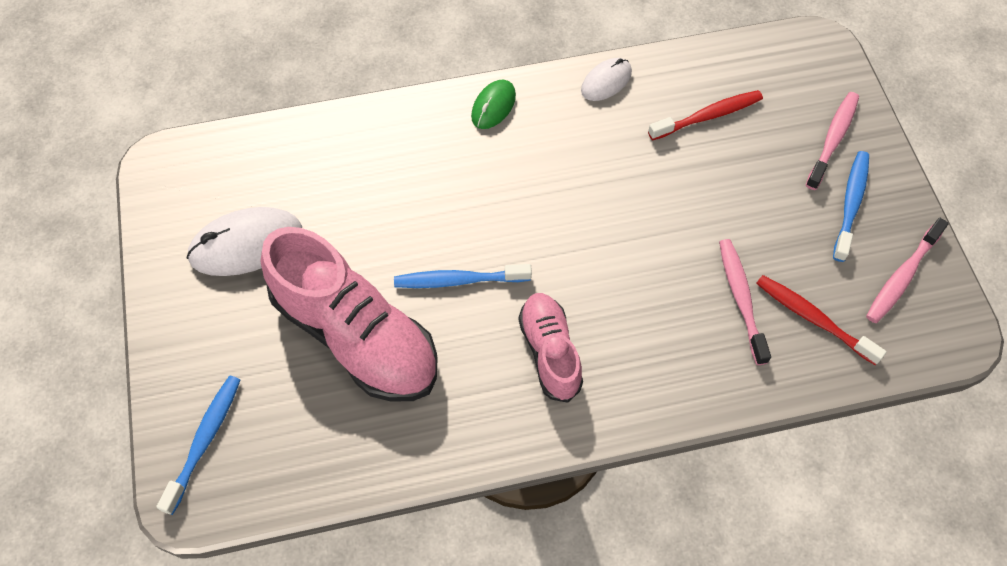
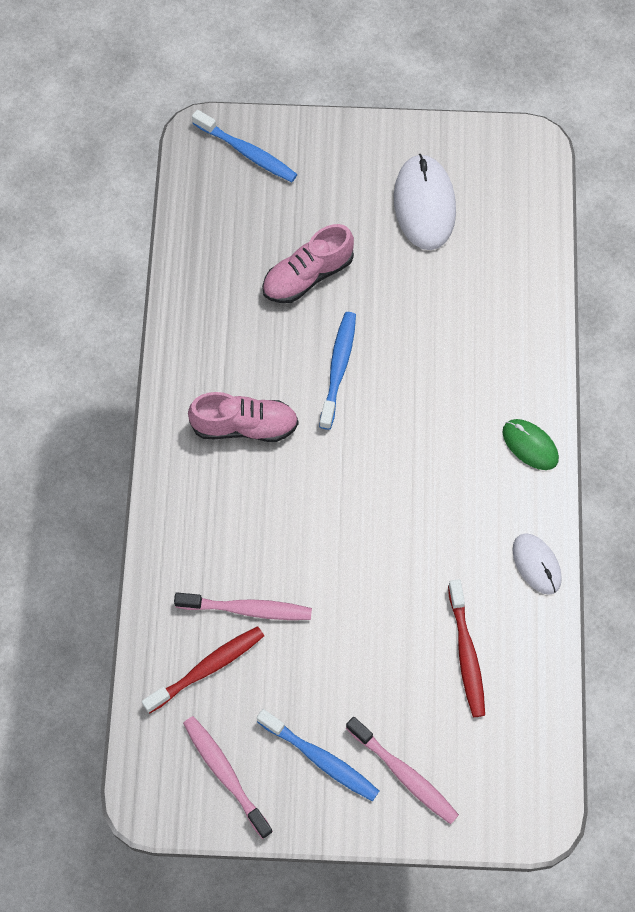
camera: 105 degrees right, 5 degrees up
pink shoe [261,227,438,402] -> pink shoe [262,224,354,303], size x0.56

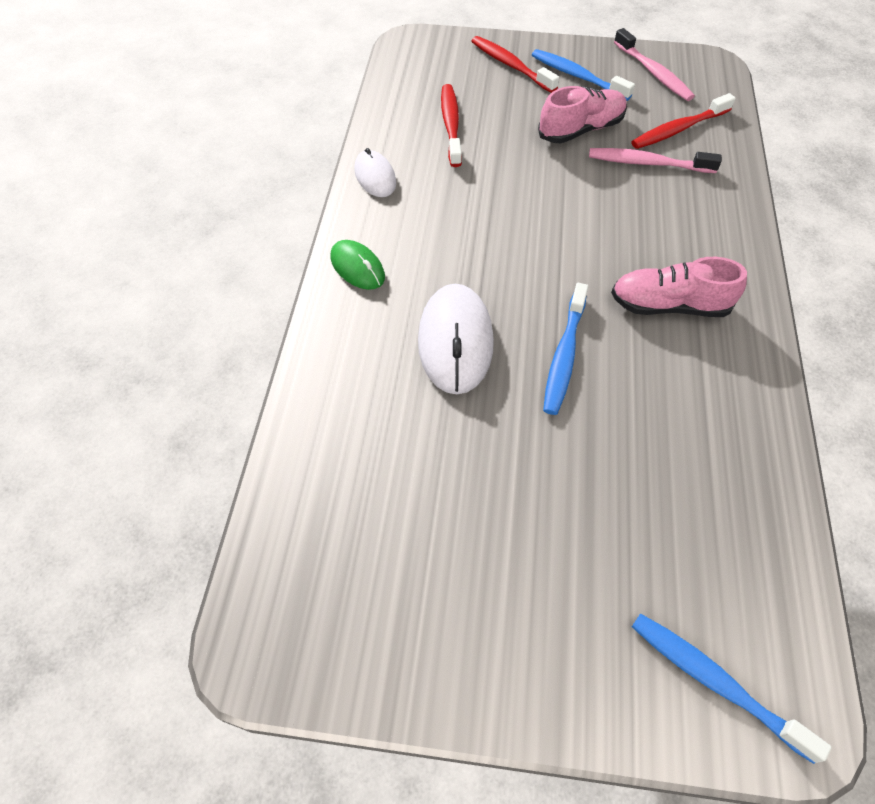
camera: 175 degrees left, 10 degrees down
pink shoe [262,224,354,303] -> pink shoe moved to [538,86,627,143]
pink toothbrush [346,717,459,824] -> red toothbrush [471,36,559,93]
white mouse [394,154,456,250] -> white mouse moved to [418,284,494,394]

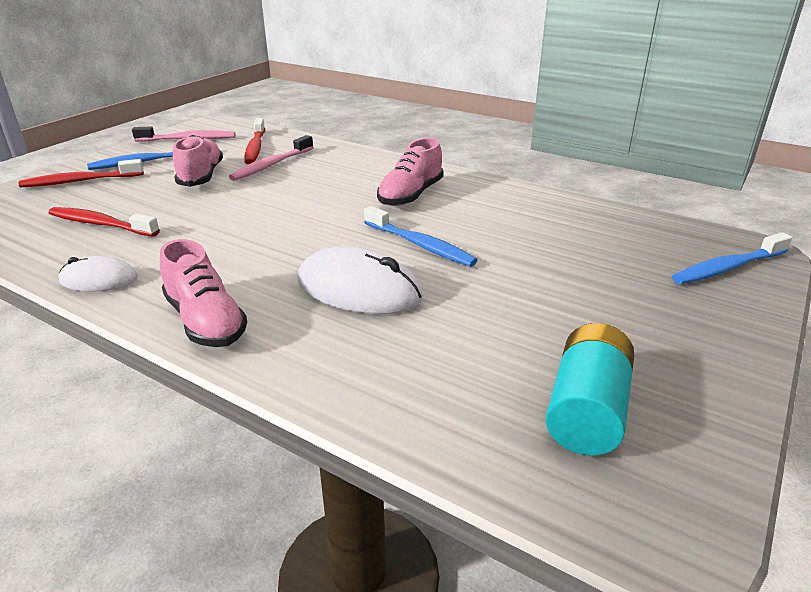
camera: 65 degrees left, 25 degrees down
green mouse [331,240,385,290] -> pink shoe [160,239,247,347]
none -> turquoise battery [546,323,634,456]

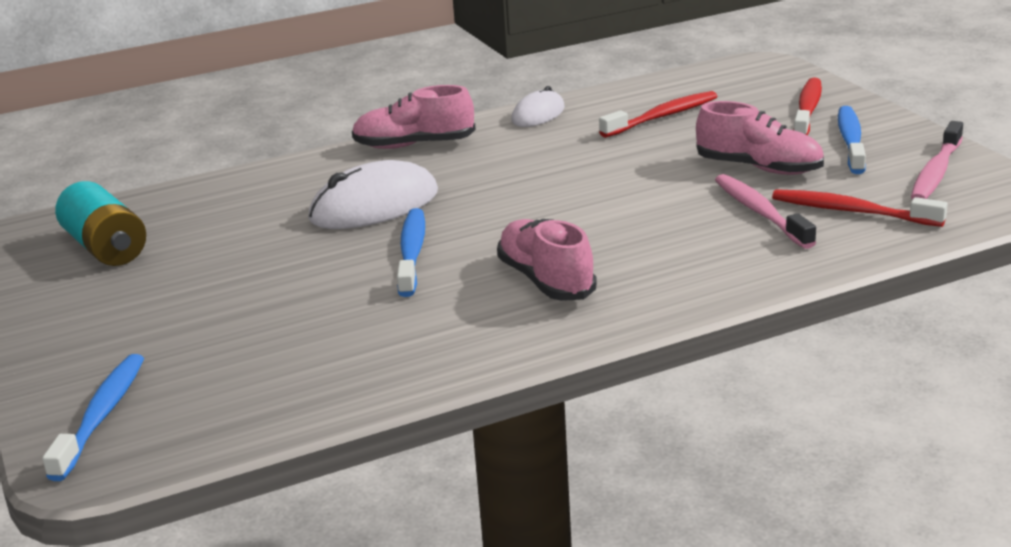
camera: 125 degrees right, 5 degrees down
blue toothbrush [364,206,477,267] -> blue toothbrush turned 105 degrees clockwise [397,208,425,297]

